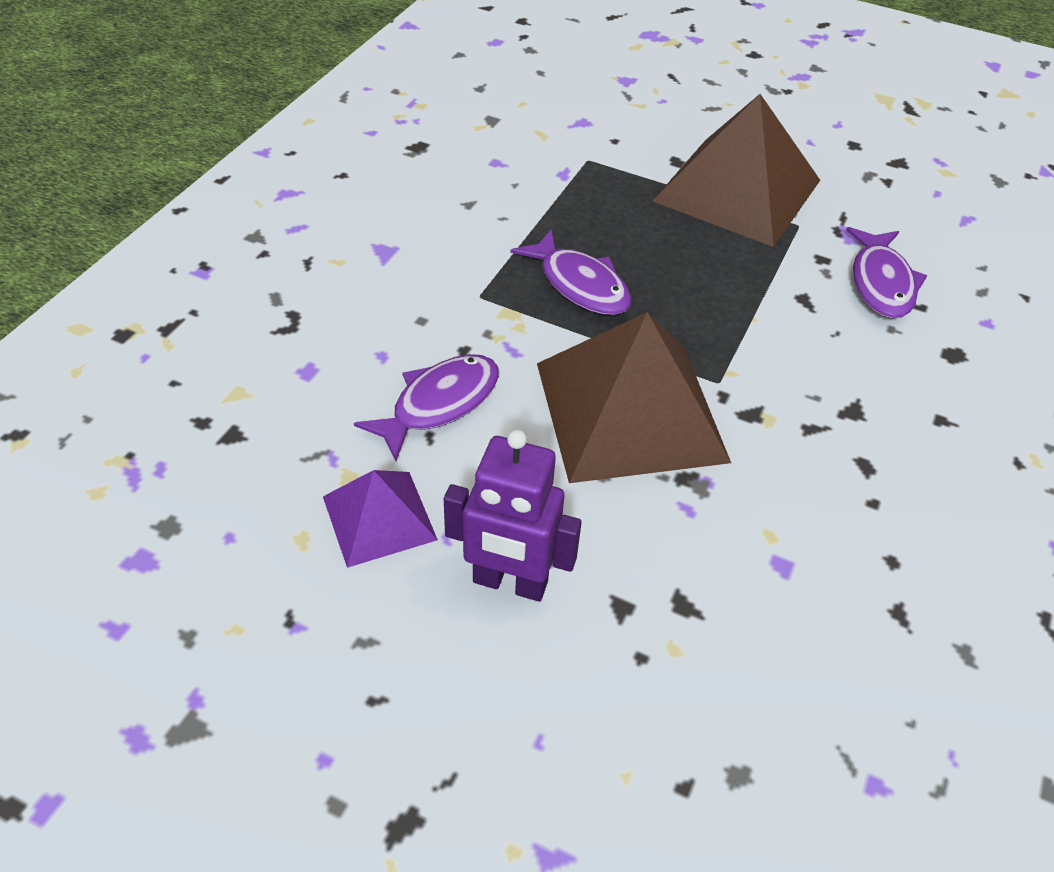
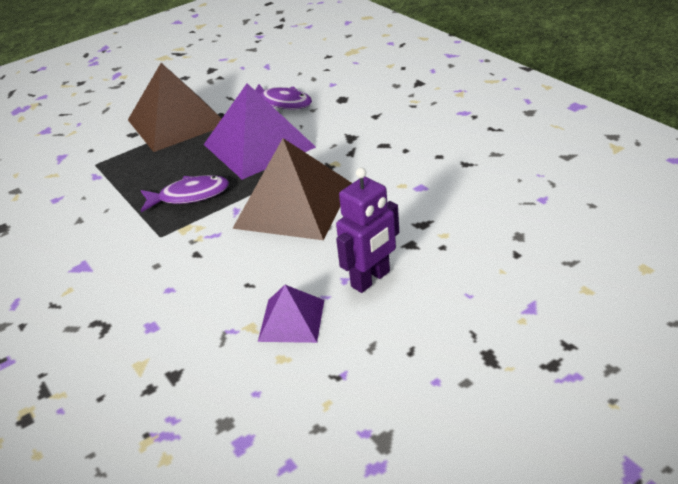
camera: 55 degrees left, 10 degrees down
purple fish [354,354,499,461] -> none
none -> purple pyramid [204,83,316,180]

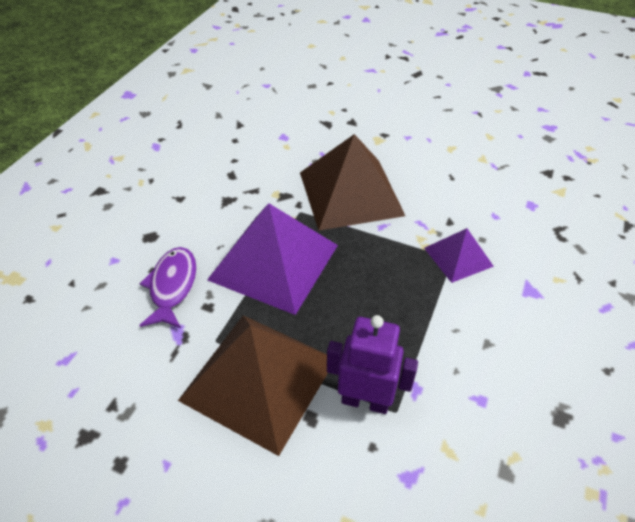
camera: 125 degrees left, 10 degrees up
purple fish [141,175,229,212] -> none
purple pyramid [258,285,324,343] -> purple pyramid moved to [424,228,494,283]
purple robot [336,167,399,293] -> purple robot moved to [327,315,418,414]

